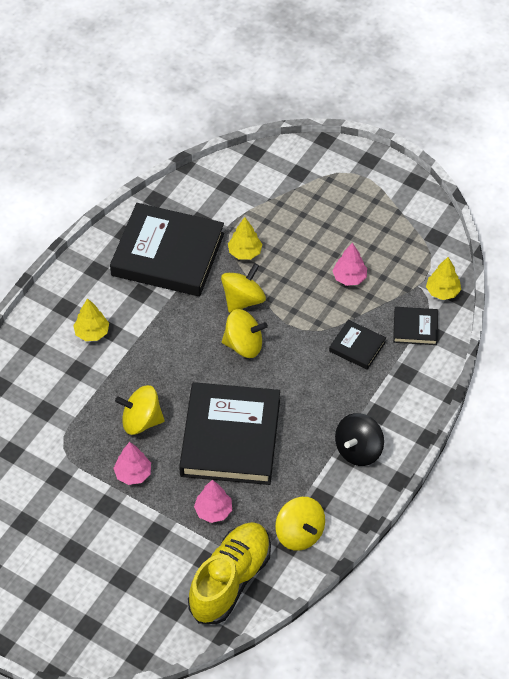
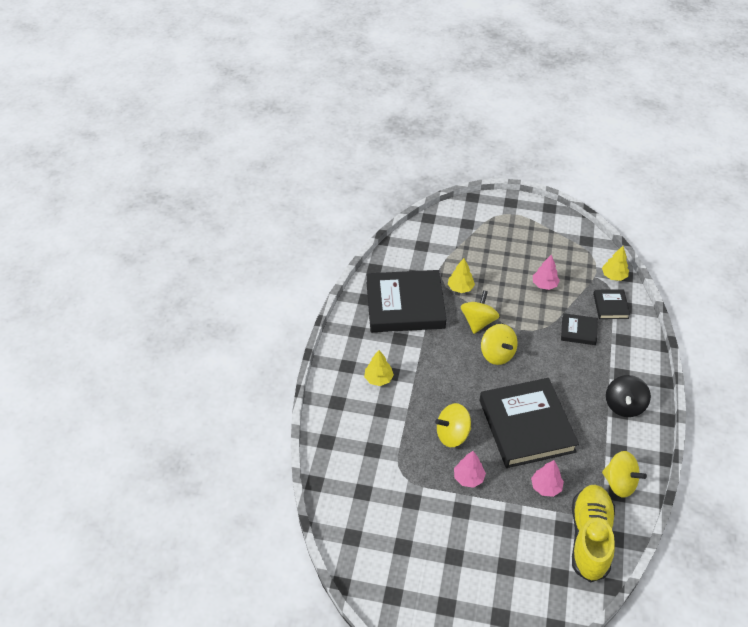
camera: 20 degrees left, 5 degrees down
yellow spinning top [222,309,268,358] -> yellow spinning top turned 75 degrees clockwise [481,324,518,365]
black book [393,307,438,345] -> black book turned 75 degrees counterclockwise [593,289,630,319]

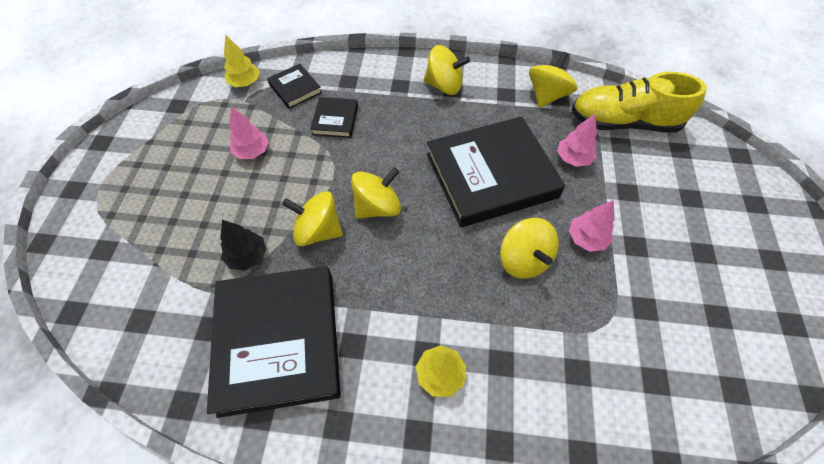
camera: 95 degrees left, 10 degrees up
yellow tree [448,258,475,293] -> black tree [220,220,267,271]
black book [593,289,630,319] -> black book turned 60 degrees clockwise [267,64,322,109]
black spinning top [606,375,651,417] -> yellow spinning top [424,45,470,95]

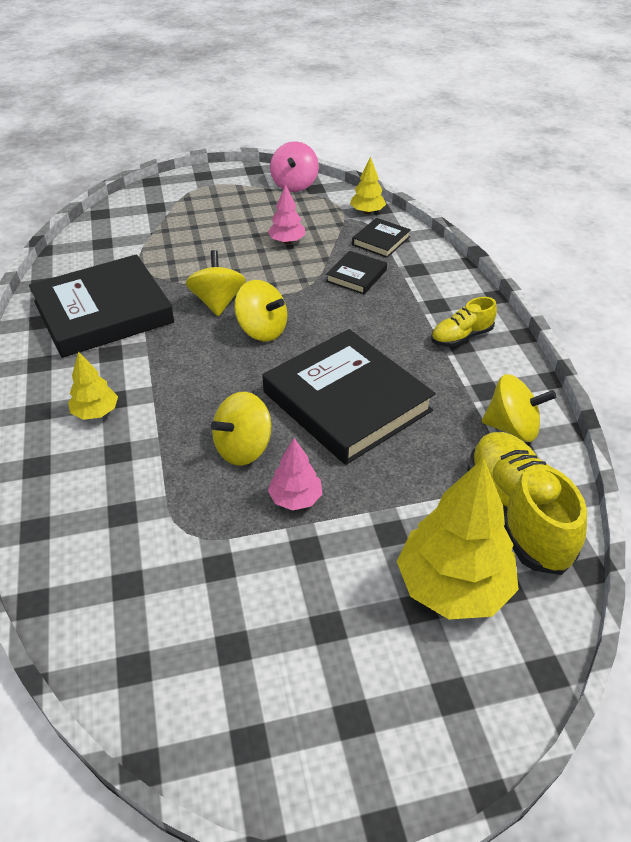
camera: 70 degrees right, 15 degrees down
black tree [220,220,267,271] -> none
black book [310,97,358,138] -> black book turned 45 degrees counterclockwise [326,251,387,294]
yellow spinning top [424,45,470,95] -> yellow shoe [431,297,497,347]
pink tree [557,114,597,167] -> none
none -> pink spinning top [270,141,319,192]
none -> yellow tree [397,458,519,619]

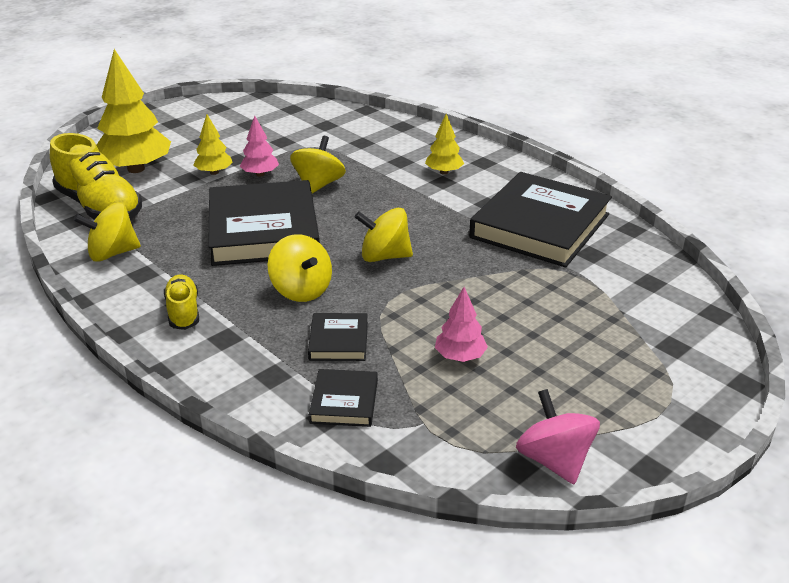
camera: 150 degrees right, 10 degrees down
yellow spinning top [186,250,246,316] -> yellow spinning top moved to [268,234,332,302]
black book [262,329,435,465] -> black book turned 60 degrees clockwise [208,180,320,266]
yellow tree [350,156,386,214] -> yellow tree moved to [193,114,233,175]
yellow shoe [431,297,497,347] -> yellow shoe turned 45 degrees counterclockwise [164,275,199,330]

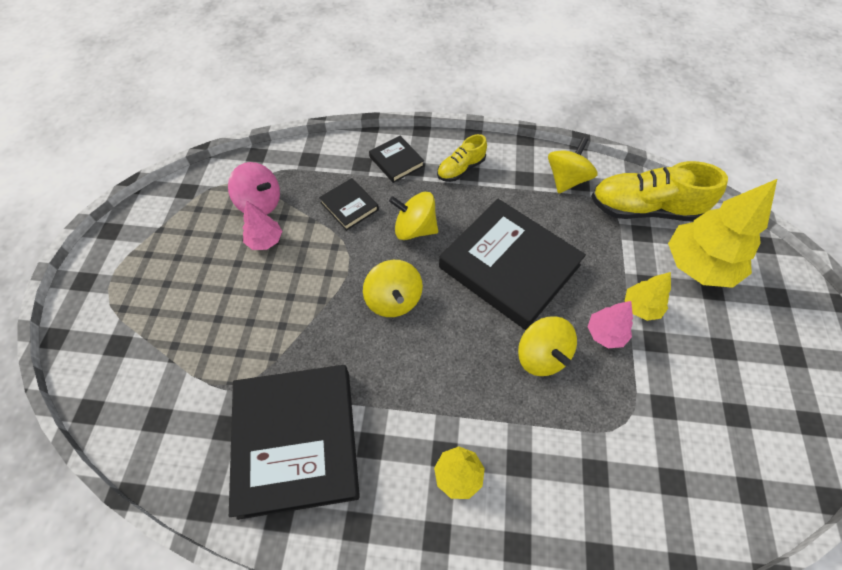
camera: 140 degrees right, 25 degrees up
yellow shoe [164,275,199,330] -> yellow shoe turned 105 degrees clockwise [437,134,487,182]
black book [309,369,378,427] -> black book moved to [369,136,424,183]
yellow spinning top [355,208,413,262] -> yellow spinning top turned 105 degrees clockwise [363,260,423,317]
pink spinning top [516,389,600,484] -> pink spinning top moved to [228,162,280,215]

